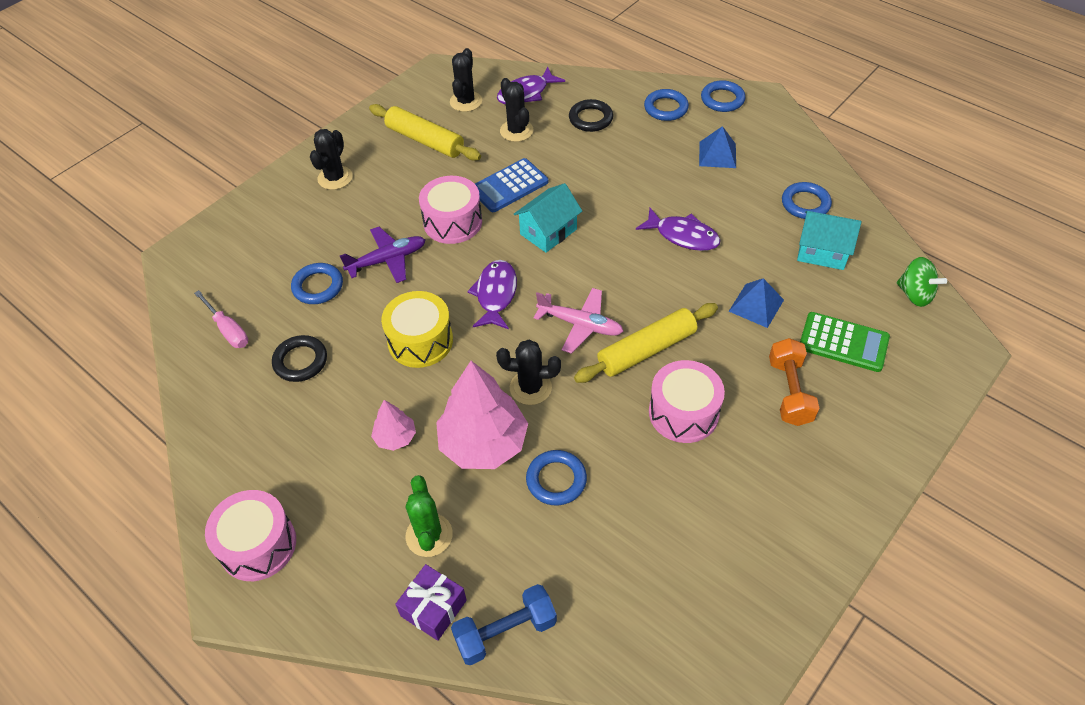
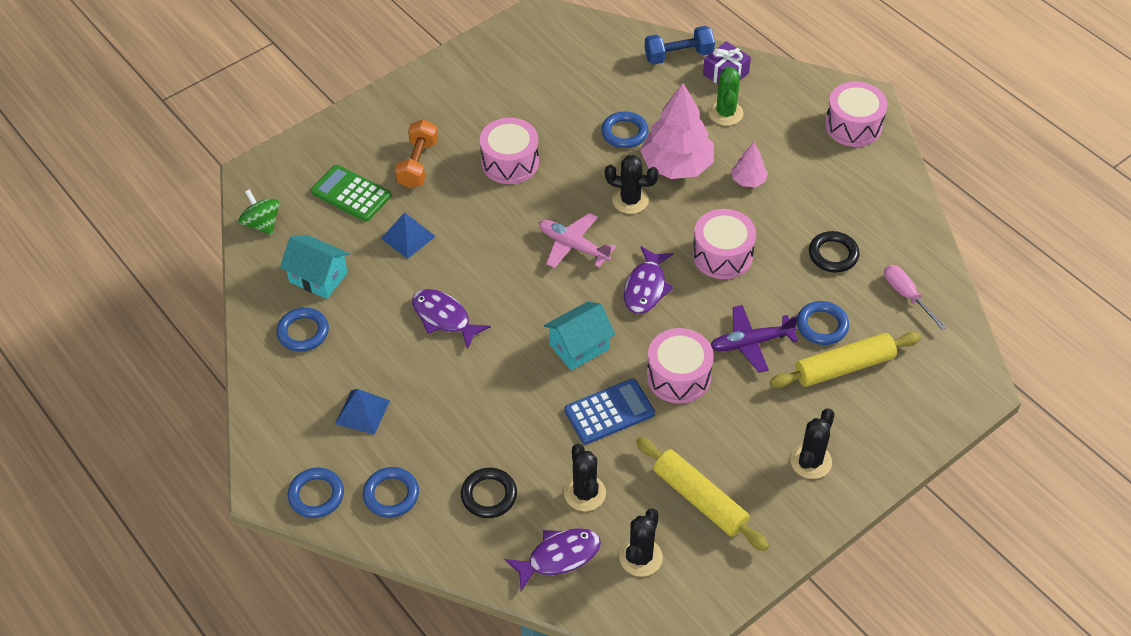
camera: 170 degrees left, 0 degrees up
yellow drum [381,291,453,368] -> pink drum [692,209,756,279]
yellow rolling pin [574,303,718,383] -> yellow rolling pin moved to [770,332,921,388]

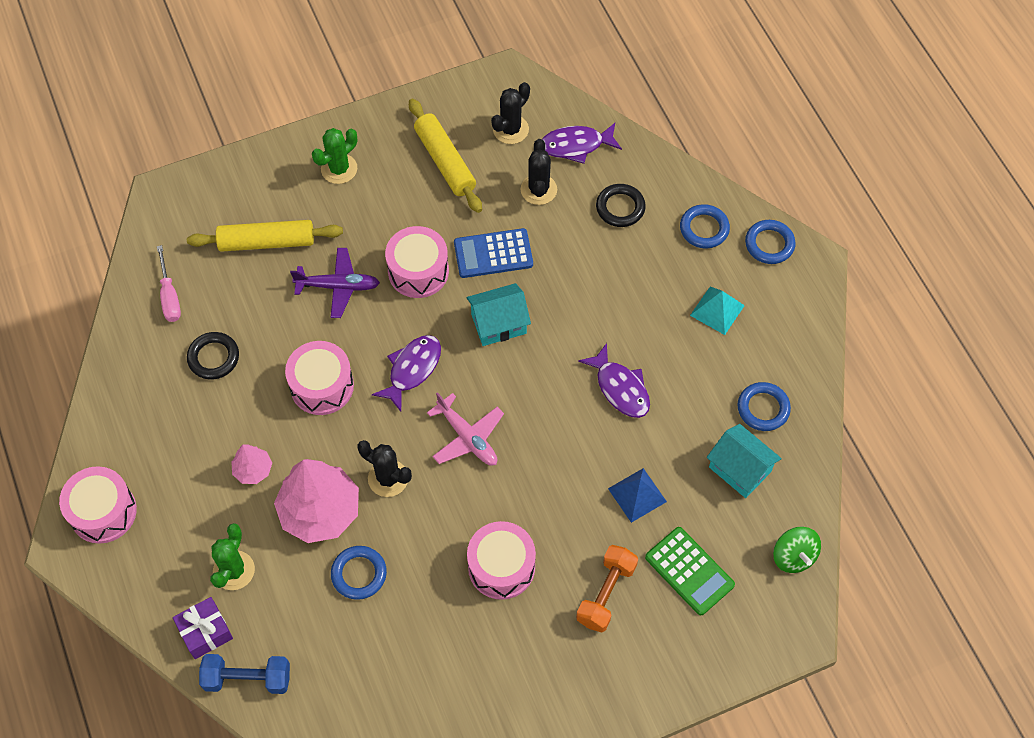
camera: 165 degrees left, 10 degrees up
blue pyramid [335,389,390,435] -> turquoise pyramid [690,286,745,335]
black cactus [790,408,835,479] -> green cactus [312,128,357,184]
blue ring [797,301,849,345] -> none

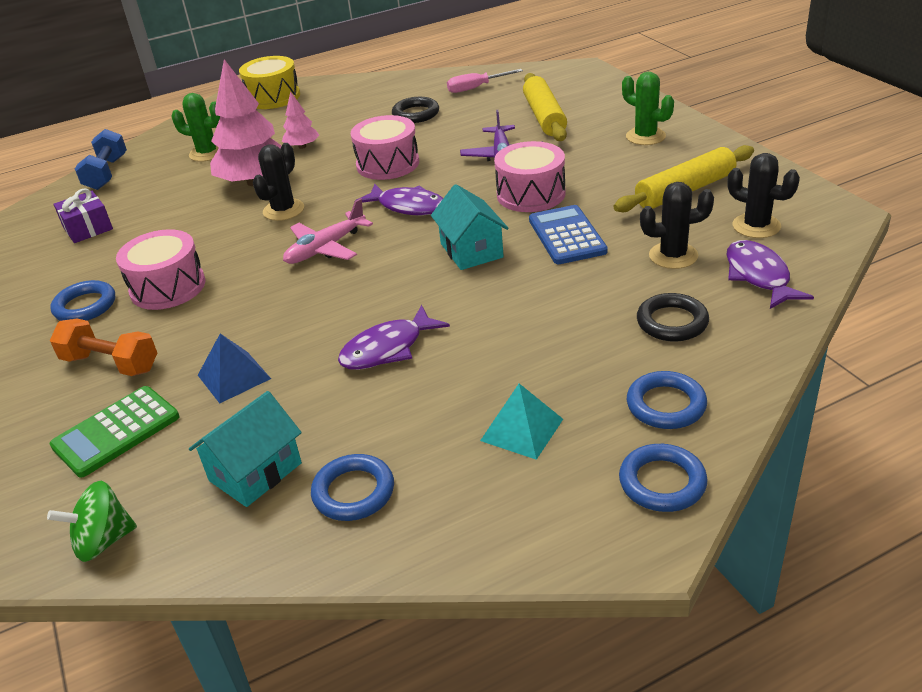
camera: 90 degrees right, 25 degrees down
pink drum [59,466,137,544] -> yellow drum [239,56,300,109]
purple gift [173,597,233,659] -> purple gift moved to [54,188,113,243]
blue ring [331,546,387,600] -> blue ring moved to [51,280,115,321]

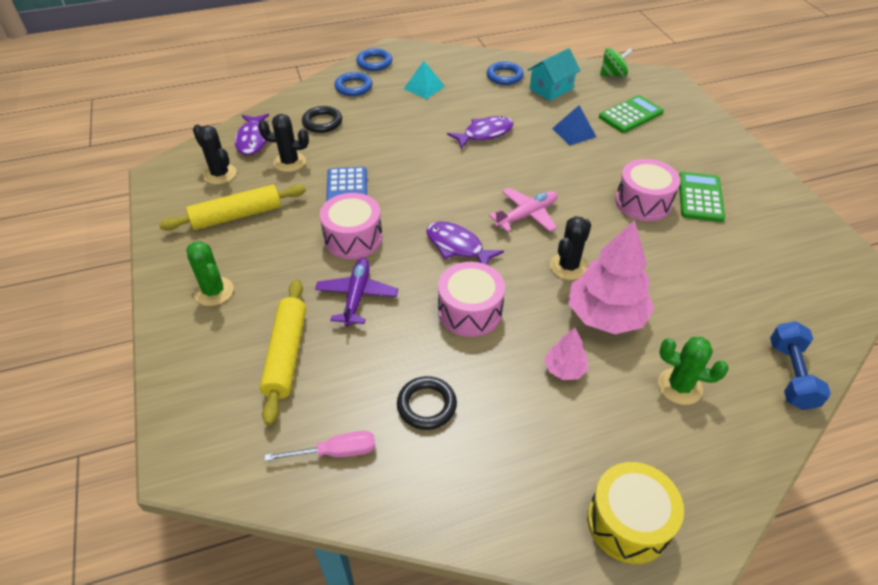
camera: 175 degrees left, 10 degrees up
orange dumbbell [50,319,157,376] -> none
blue ring [51,280,115,321] -> green calculator [679,172,725,222]
purple gift [54,188,113,243] -> none
turquoise house [431,184,508,270] -> none

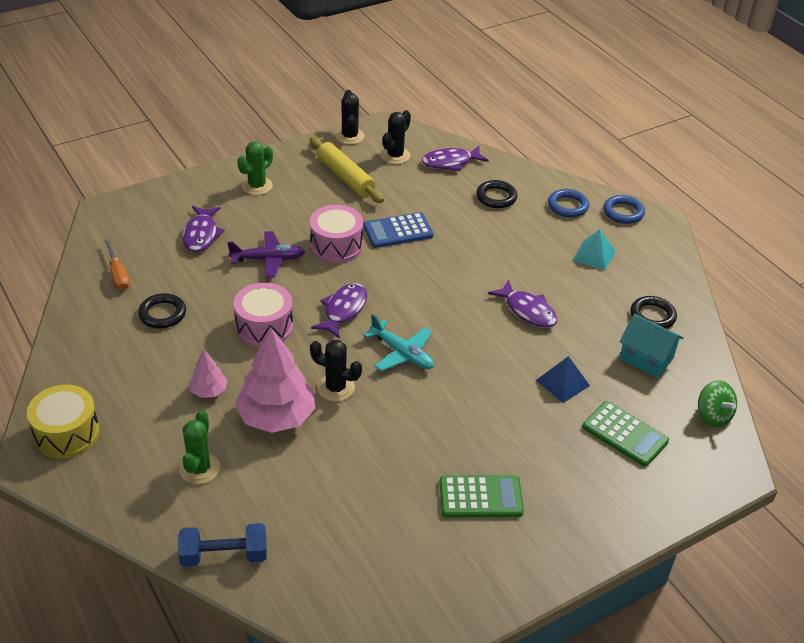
camera: 75 degrees right, 5 degrees down
black cactus [258,114,309,172] -> black cactus moved to [336,90,365,145]
yellow rolling pin [260,279,306,425] -> purple fish [182,206,225,252]
pink screwdriver [265,431,375,461] -> orange screwdriver [104,239,130,290]
blue ring [487,61,524,85] -> black ring [630,296,677,329]
pink plane [489,188,557,232] -> turquoise plane [363,314,434,371]
pink drum [615,159,681,221] -> none

